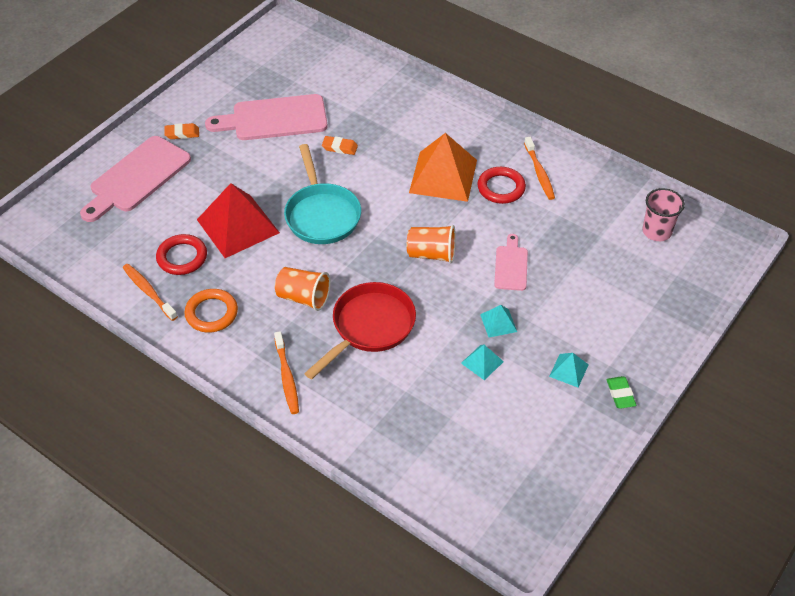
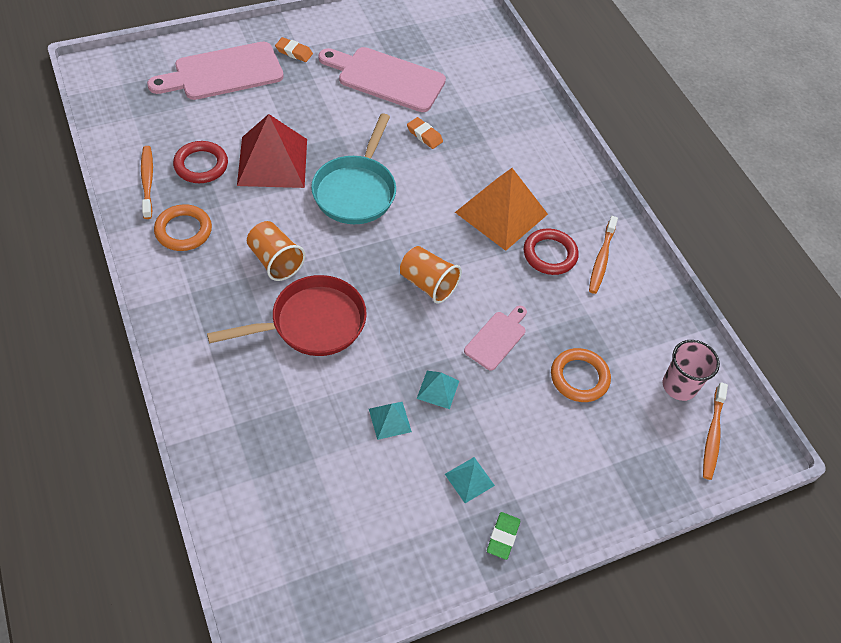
camera: 25 degrees right, 5 degrees up
orange toothbrush [274,331,299,414] -> orange toothbrush moved to [703,382,728,480]
none -> orange ring [551,348,611,402]

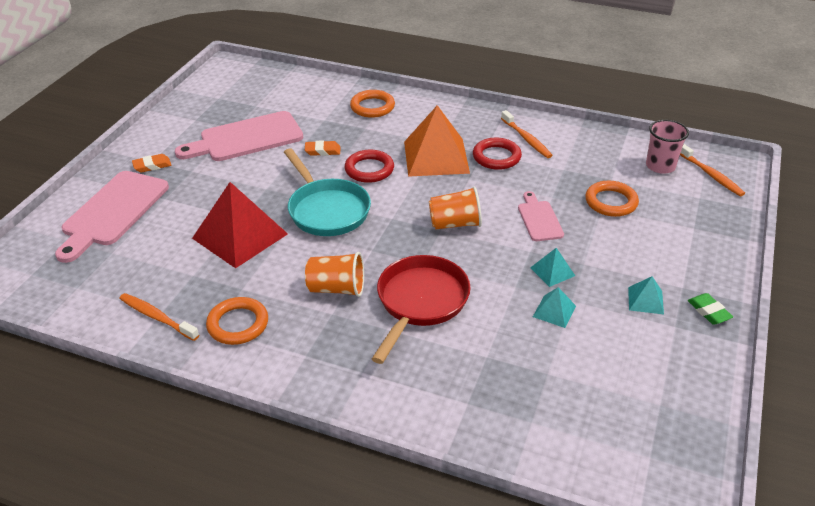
camera: 40 degrees left, 15 degrees down
red ring [173,141,228,183] -> red ring moved to [345,150,394,183]
none -> orange ring [350,90,395,118]

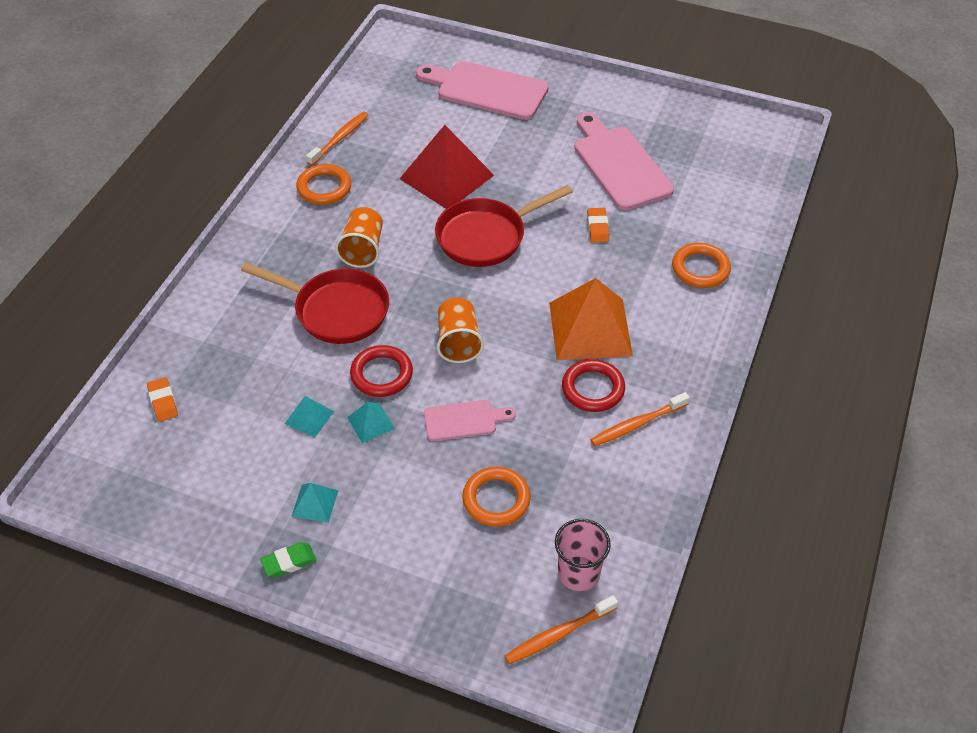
camera: 90 degrees right, 10 degrees up
orange eraser [132,154,171,173] -> orange eraser moved to [147,377,178,422]
turquoise pan [284,148,371,236] -> red pan [435,185,573,267]
red ring [345,150,394,183] -> red ring moved to [350,345,413,397]

